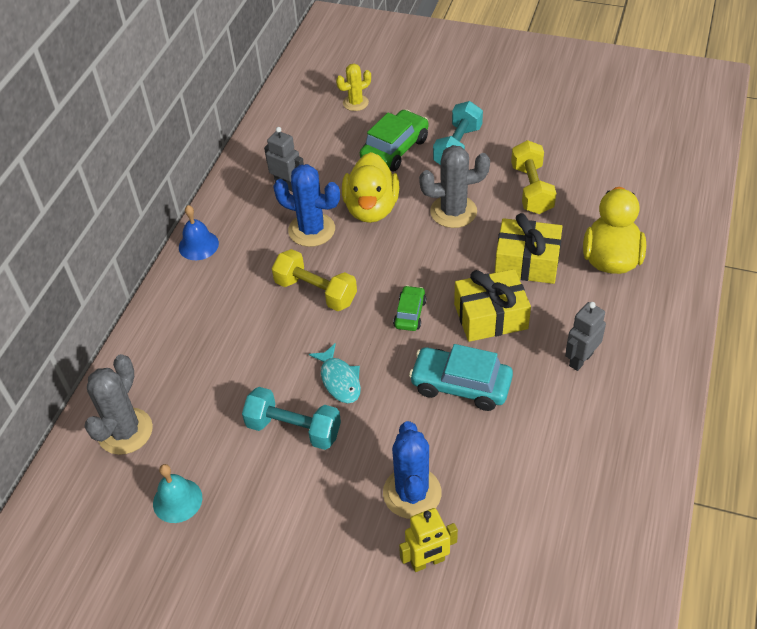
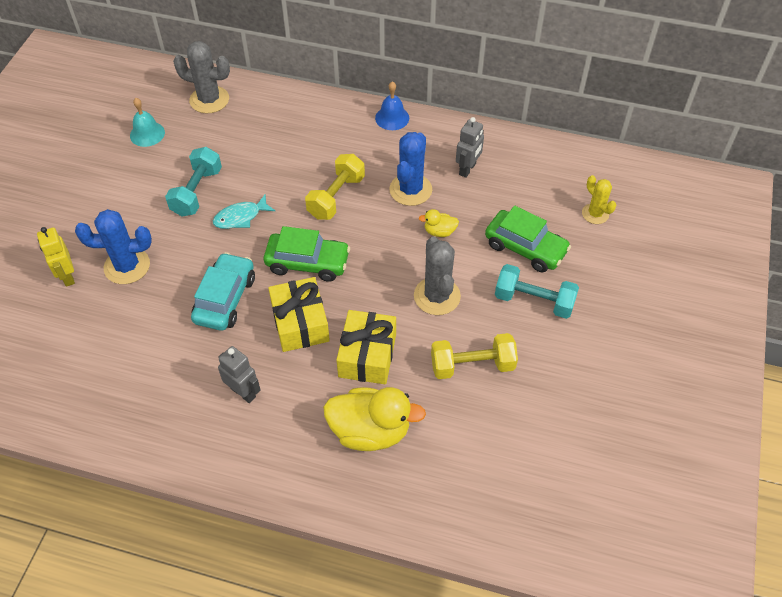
camera: 85 degrees right, 5 degrees up
yellow duck [342,152,399,223] -> yellow duck [419,209,459,237], size x0.47
green car [393,285,426,331] -> green car [263,226,350,282], size x1.75

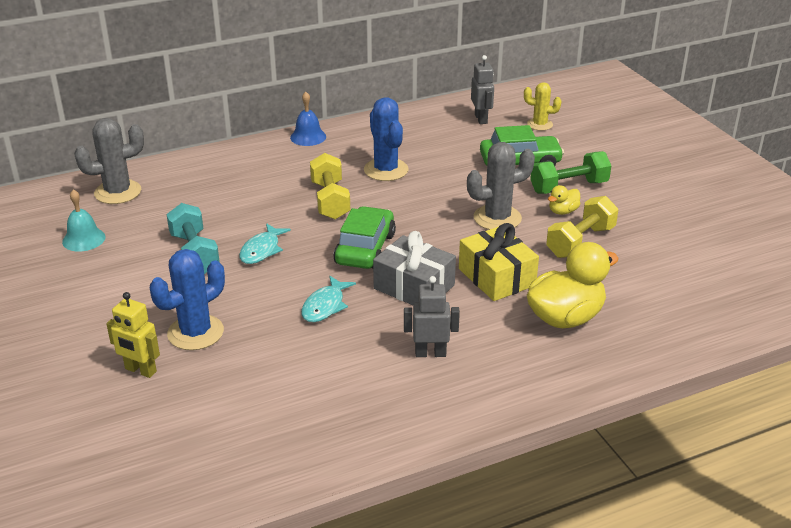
camera: 40 degrees left, 20 degrees down
turquoise car [191,252,255,331] -> turquoise fish [301,276,356,322]
green car [263,226,350,282] -> green car turned 45 degrees counterclockwise [333,206,396,269]
yellow gift [268,277,330,352] -> grey gift [373,231,456,305]
grey cactus [414,237,461,315] -> grey cactus turned 60 degrees counterclockwise [467,142,535,230]
yellow duck [419,209,459,237] -> yellow duck moved to [548,185,580,215]
grey robot [456,117,484,178] -> grey robot moved to [471,55,494,124]
turquoise dumbbell [495,264,579,319] -> green dumbbell [530,151,611,194]

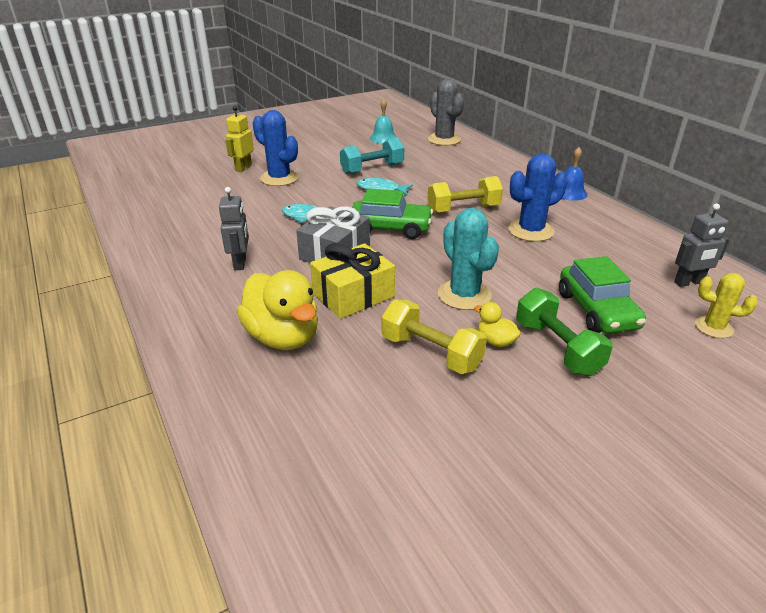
camera: 85 degrees right, 0 degrees up
grey cactus [467,142,535,230] -> turquoise cactus [438,208,499,310]
yellow cactus [524,82,561,131] -> yellow cactus turned 75 degrees counterclockwise [695,273,758,338]

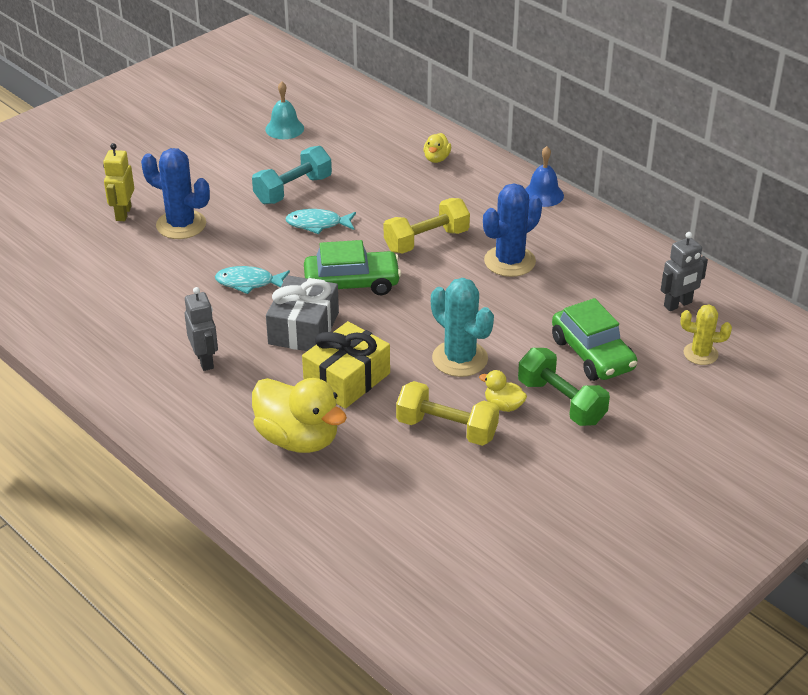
camera: 15 degrees left, 5 degrees up
grey cactus [428,79,464,146] -> none
none -> yellow duck [424,133,451,163]

